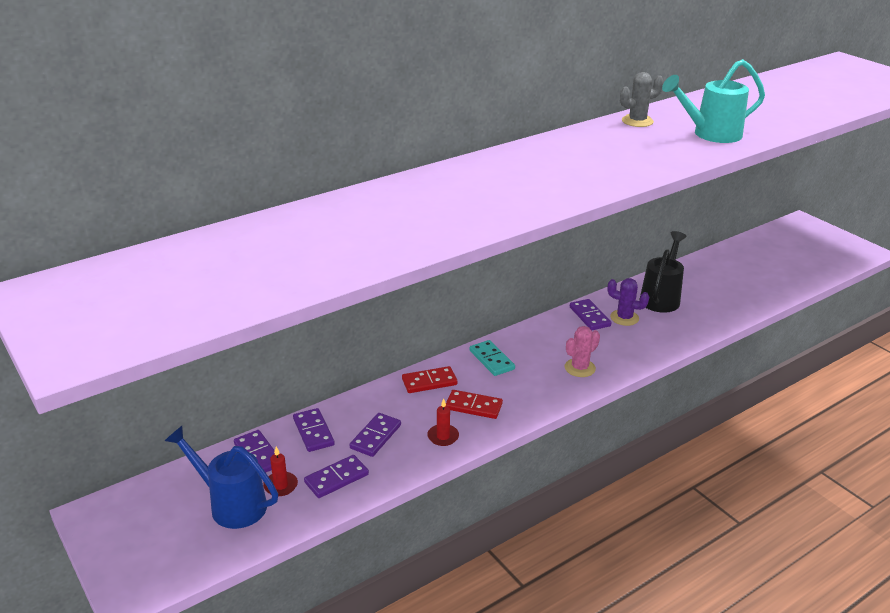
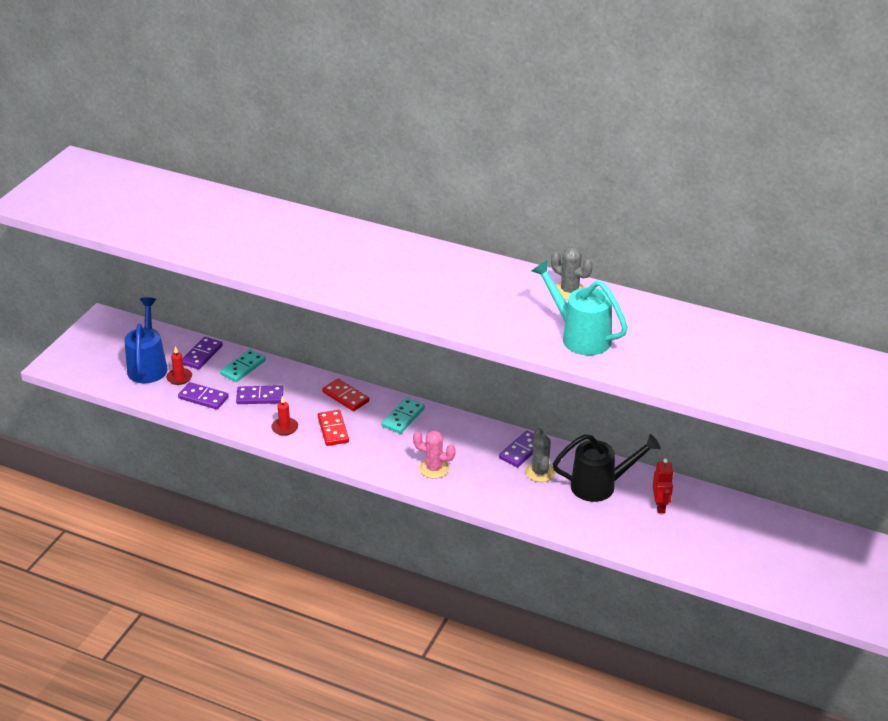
camera: 60 degrees right, 5 degrees up
purple domino [293,408,335,452] -> turquoise domino [220,349,266,382]
purple cactus [608,278,649,326] -> grey cactus [525,428,555,482]
none -> red robot [653,459,673,513]

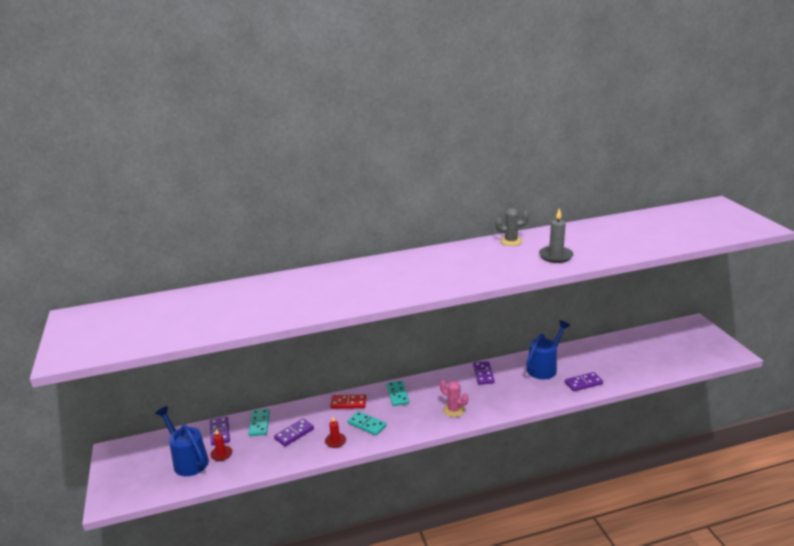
camera: 40 degrees left, 10 degrees down
purple domino [178,382,229,410] -> purple domino moved to [565,372,603,391]
red domino [318,410,349,446] -> turquoise domino [348,411,387,436]
pink cactus [413,431,456,479] -> pink cactus turned 60 degrees clockwise [440,380,468,417]
grey cactus [525,428,555,482] -> none
turquoise watering can [532,260,628,356] -> grey candle [539,208,573,263]
black watering can [553,434,661,502] -> blue watering can [526,320,570,380]
red robot [653,459,673,513] -> none

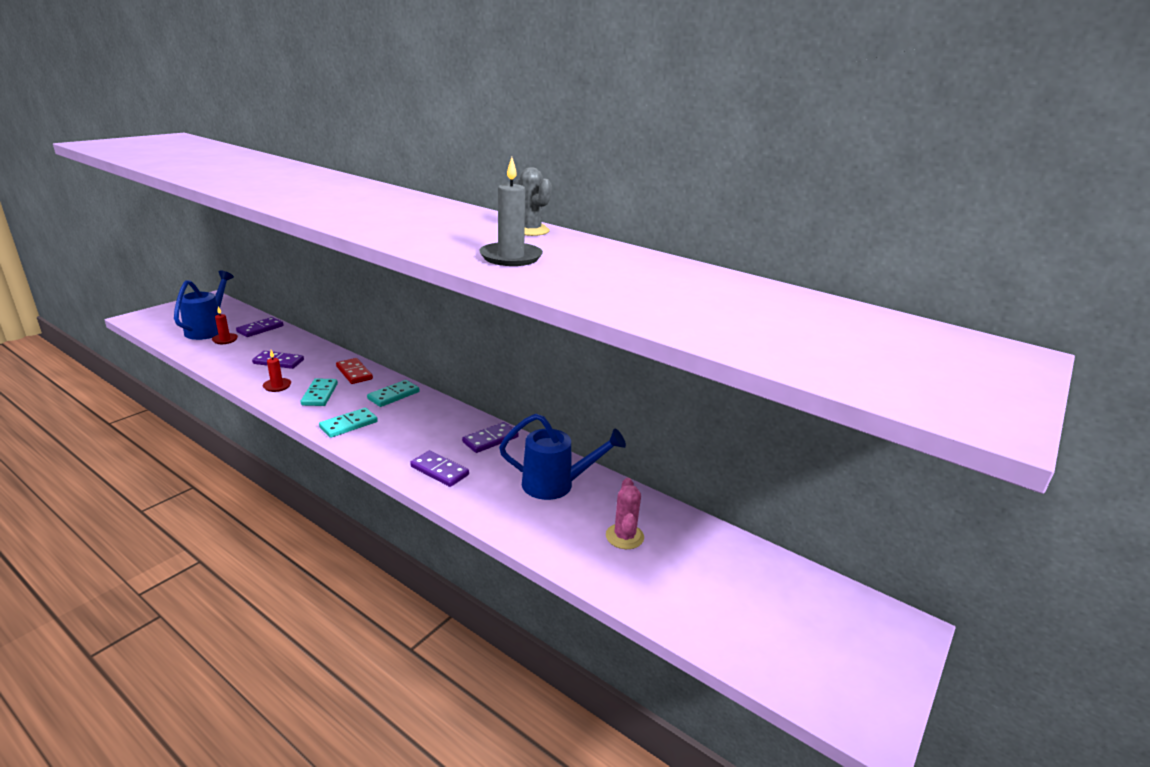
camera: 50 degrees right, 0 degrees up
turquoise domino [248,409,270,436] -> turquoise domino moved to [319,408,378,438]
pink cactus [440,380,468,417] -> pink cactus moved to [606,478,644,549]
purple domino [565,372,603,391] -> purple domino moved to [410,450,469,487]

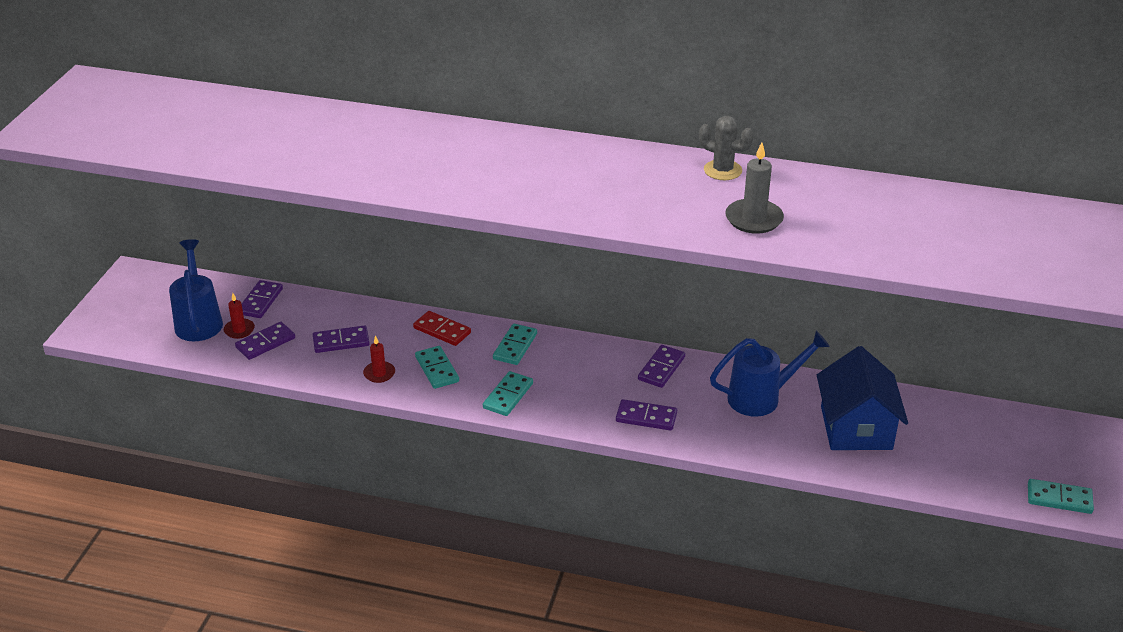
camera: 20 degrees left, 10 degrees up
pink cactus [606,478,644,549] -> blue house [817,346,908,450]
none -> purple domino [235,322,295,360]
none -> turquoise domino [1028,479,1094,514]

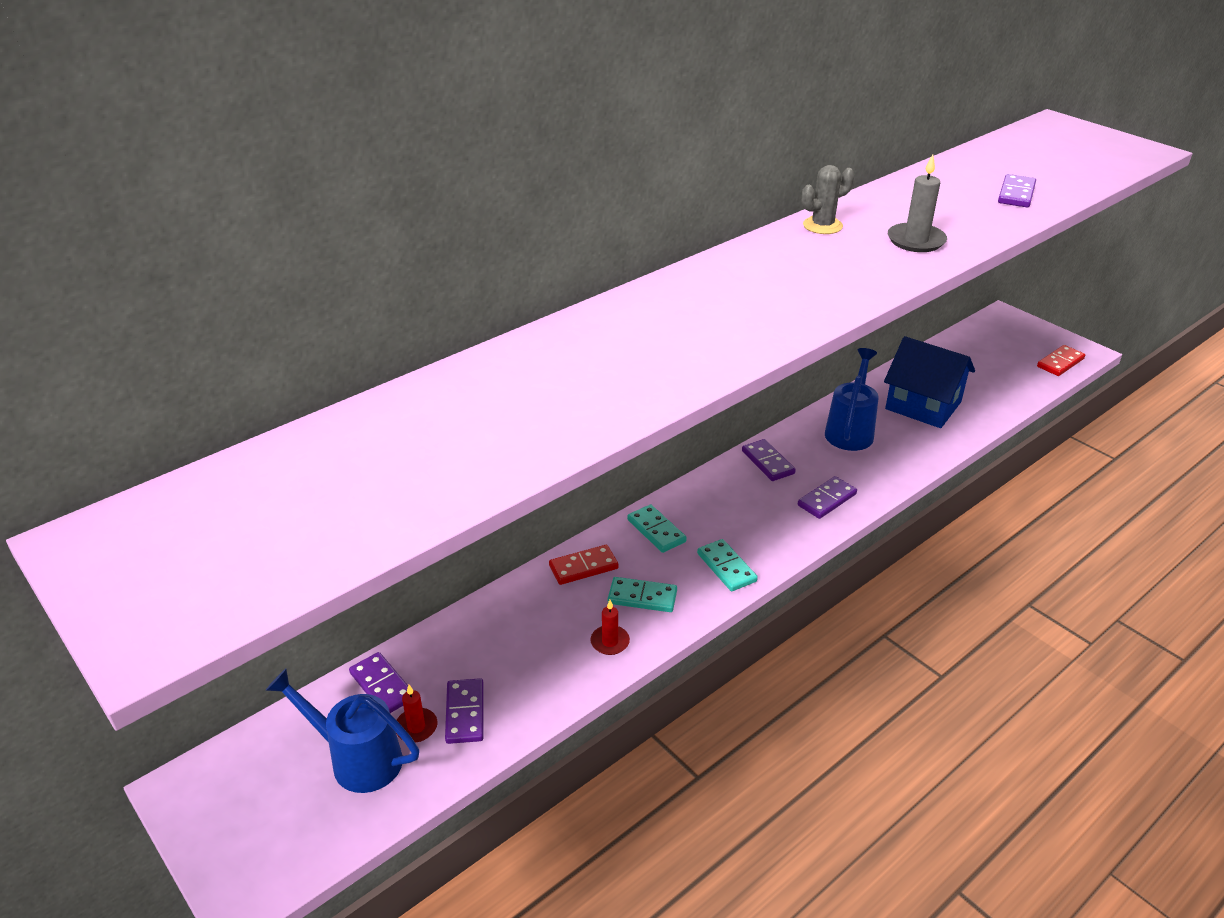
camera: 55 degrees left, 0 degrees up
purple domino [313,325,370,353] -> purple domino moved to [998,174,1036,207]
turquoise domino [1028,479,1094,514] -> red domino [1037,345,1085,376]

